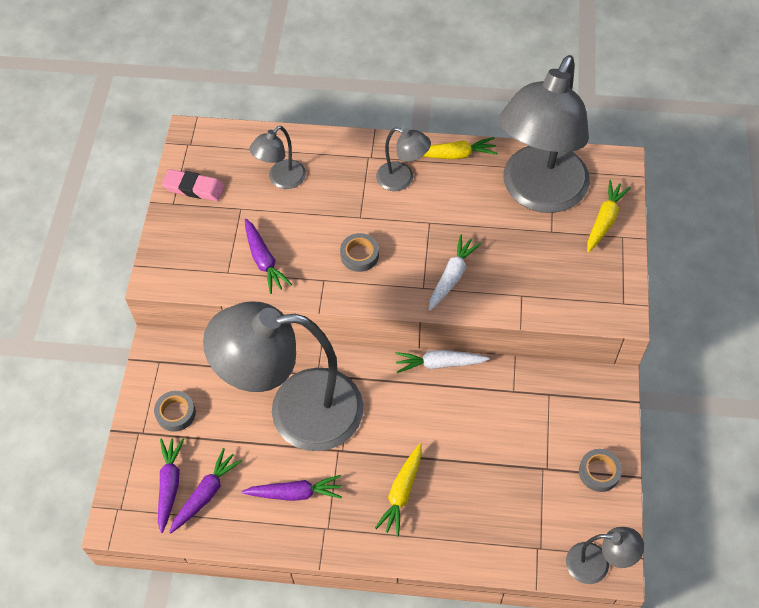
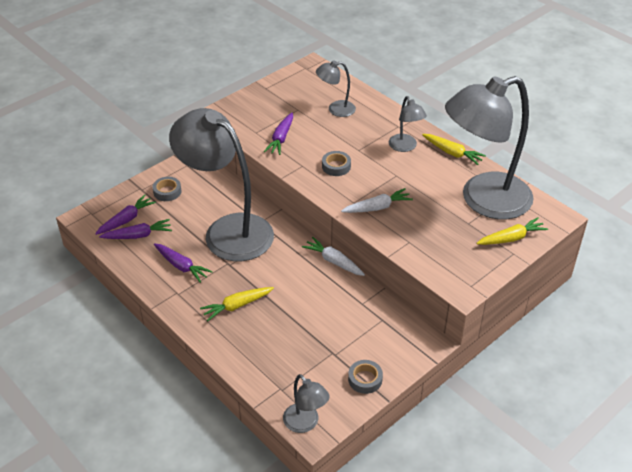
camera: 40 degrees right, 15 degrees down
pink eraser [162,169,225,201] -> none

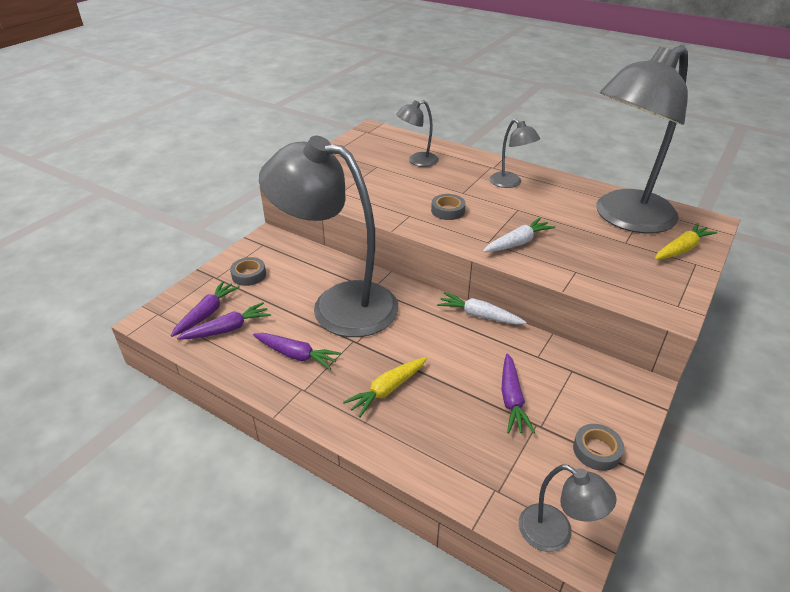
camera: 15 degrees left, 5 degrees down
purple carrot [264,113,293,155] -> purple carrot moved to [502,353,535,433]
yellow carrot [422,134,486,165] -> none

